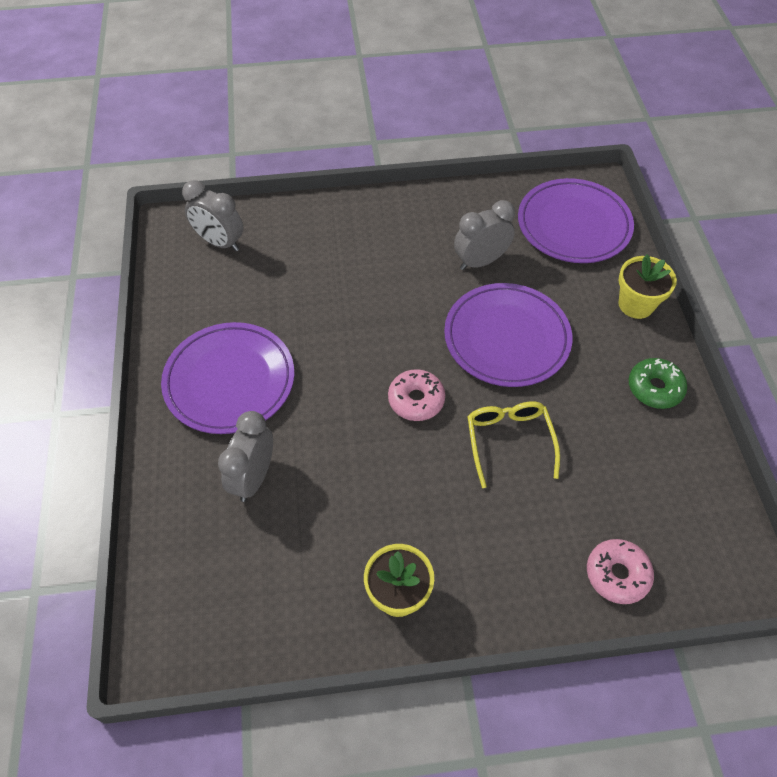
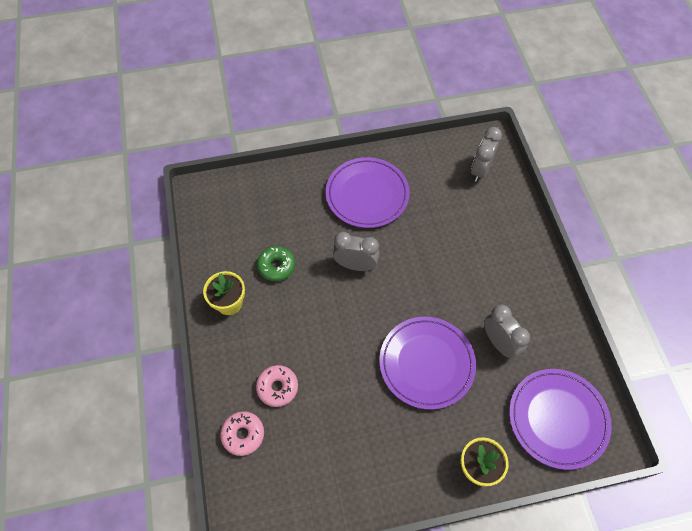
camera: 85 degrees right, 5 degrees up
grey clock [218,411,273,502] -> grey clock moved to [333,232,379,271]
pink donut [388,369,445,421] -> pink donut moved to [256,365,298,407]
yellow glasses [467,401,560,488] -> none
green donut [629,358,687,409] -> green donut moved to [257,246,295,281]

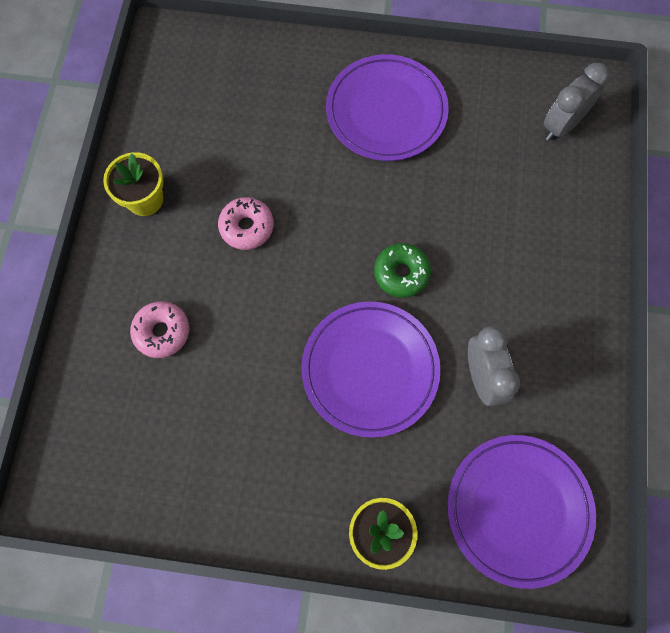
camera: 20 degrees right, 10 degrees up
pink donut [220,411,264,456] -> pink donut moved to [218,197,274,250]
green donut [257,246,295,281] -> green donut moved to [374,243,431,298]
grey clock [333,232,379,271] -> none

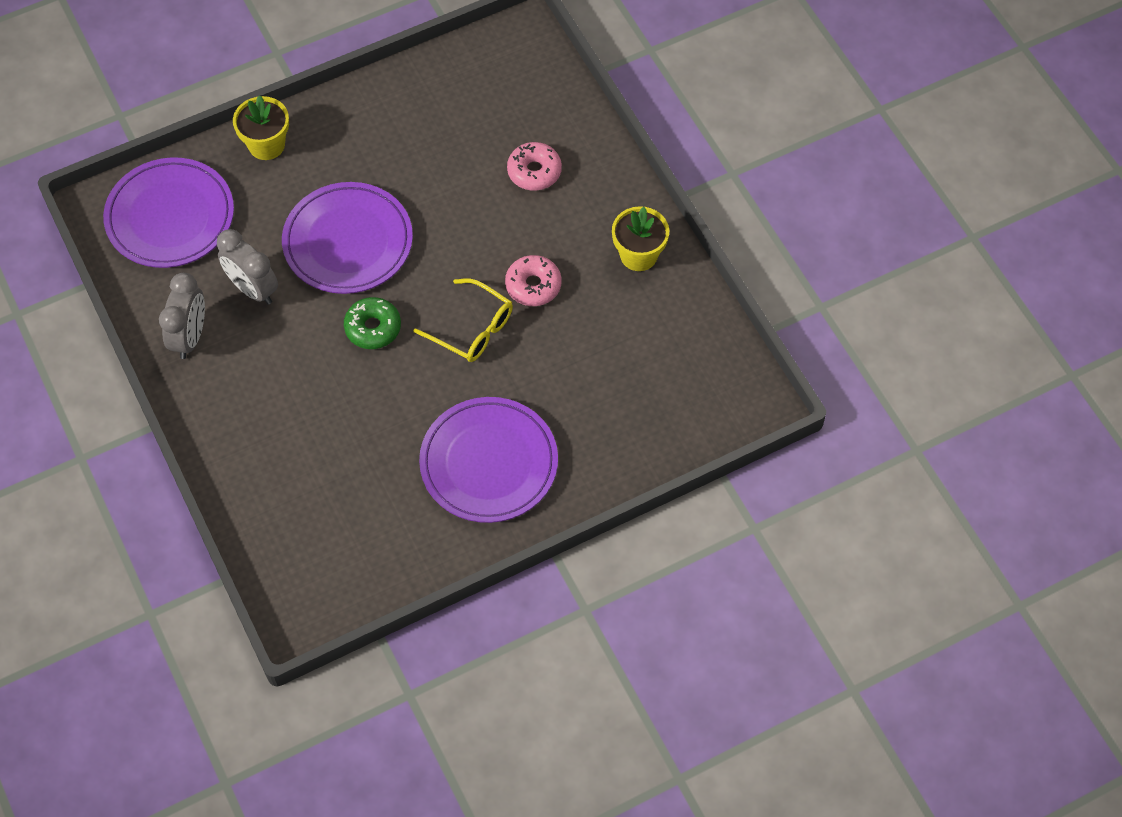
camera: 145 degrees right, 10 degrees down
grey clock [544,63,610,141] -> grey clock moved to [159,273,205,359]
none -> yellow glasses [413,278,513,362]

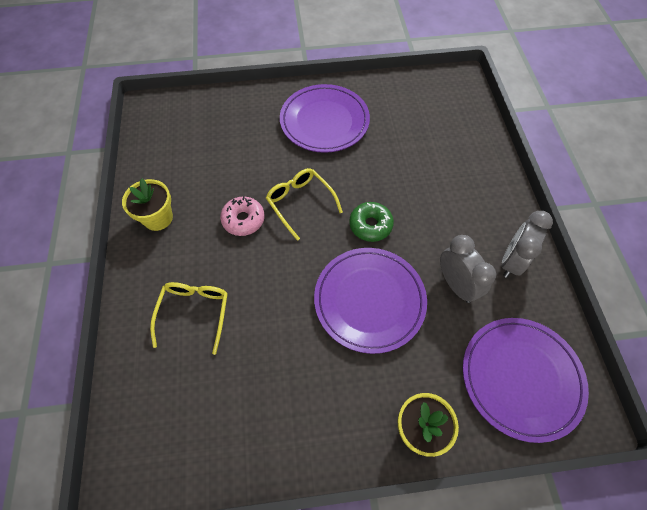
camera: 160 degrees left, 0 degrees up
pink donut [507,142,562,191] -> yellow glasses [150,282,228,355]

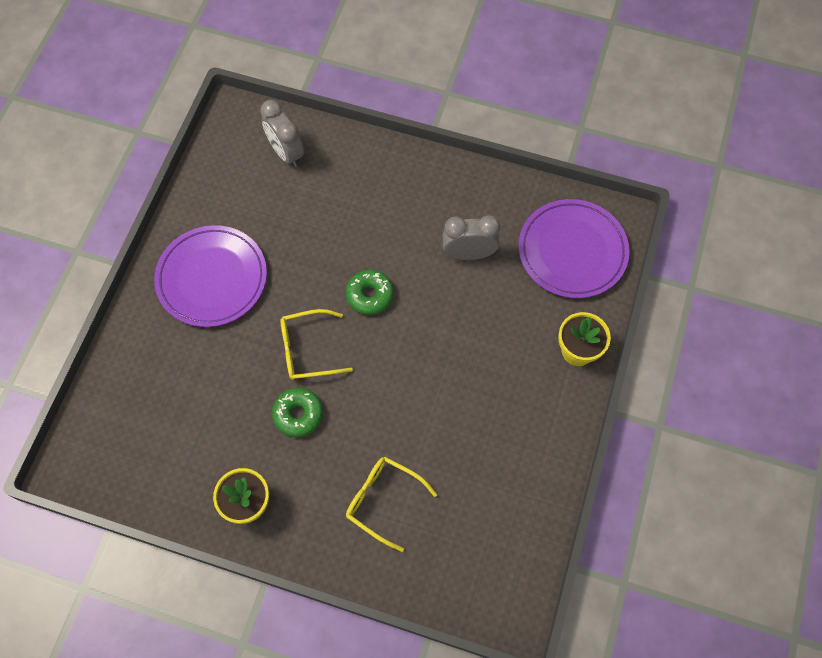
camera: 65 degrees left, 5 degrees up
pink donut [220,196,265,236] -> green donut [272,388,323,437]
purple plate [314,248,427,354] -> none
grey clock [502,211,553,278] -> grey clock moved to [260,100,304,167]

